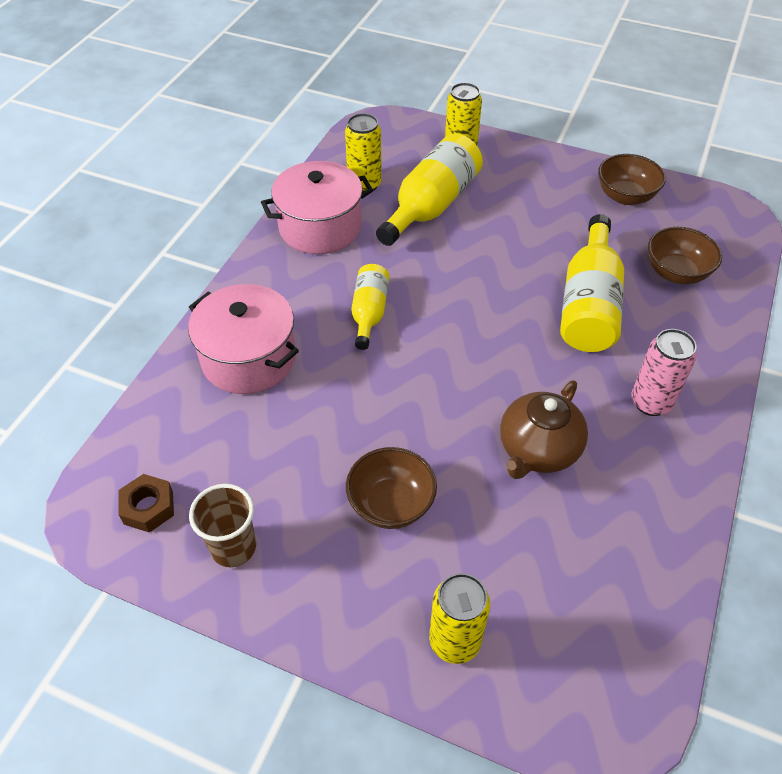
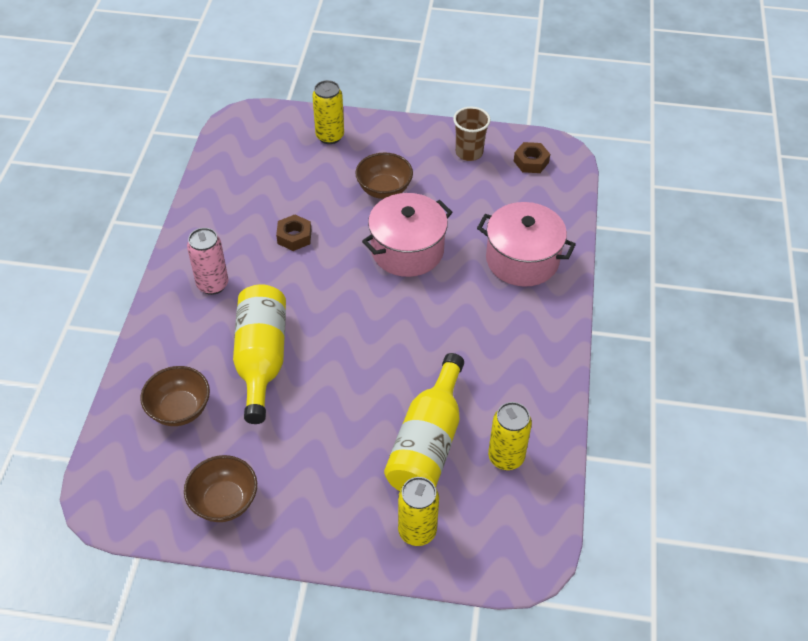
camera: 165 degrees right, 0 degrees up
pink pot [261,161,373,254] -> pink pot moved to [362,193,453,277]
yellow bottle [351,264,389,350] -> none
brown teapot [500,381,588,479] -> brown nut [276,215,311,251]

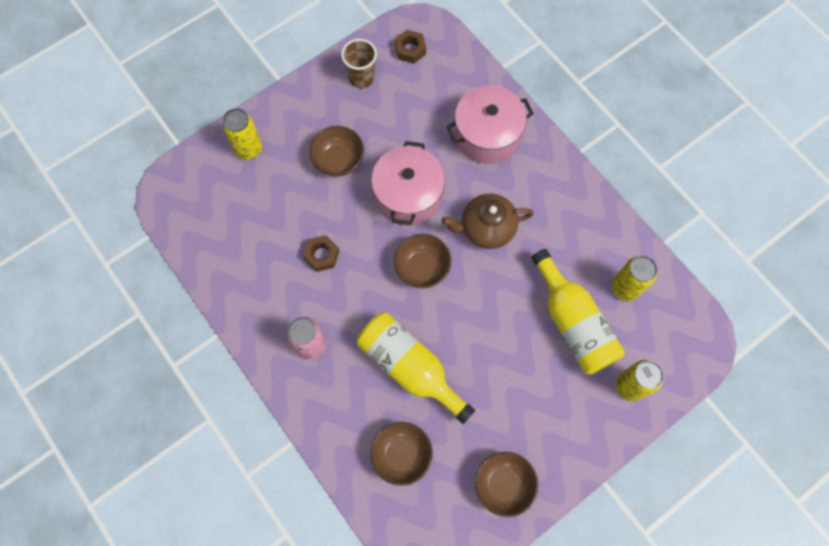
camera: 45 degrees left, 20 degrees up
none -> brown bowl [394,234,451,288]
none -> brown teapot [441,193,534,249]

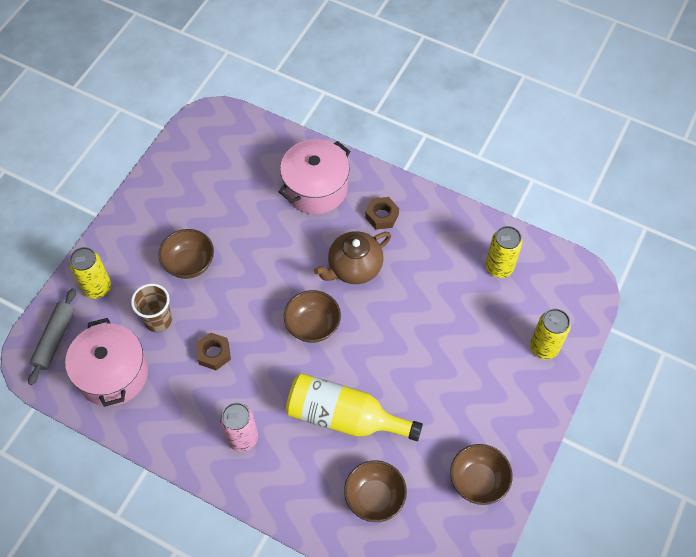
camera: 25 degrees left, 10 degrees down
brown cup [341,39,377,88] -> brown cup moved to [131,283,172,332]
pink pot [371,141,445,226] -> pink pot moved to [65,318,148,407]
brown nut [395,30,426,64] -> brown nut moved to [365,197,399,230]
yellow bottle [531,249,625,375] -> none
none -> grey rolling pin [28,288,76,385]

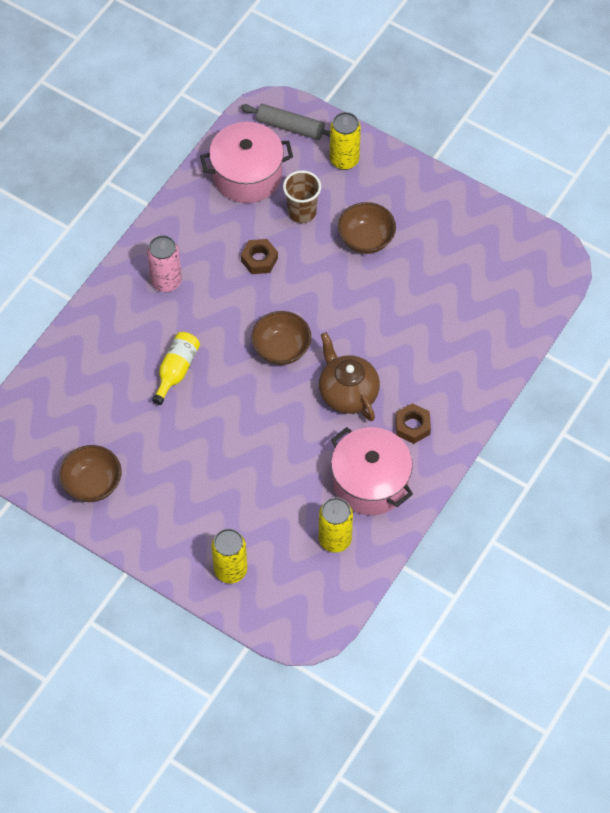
camera: 95 degrees right, 0 degrees up
pink pot [279,139,351,214] -> pink pot moved to [331,427,413,515]
yellow bottle [286,373,423,441] -> yellow bottle [152,332,200,405], size x0.58
brown bowl [344,460,407,522] -> none

